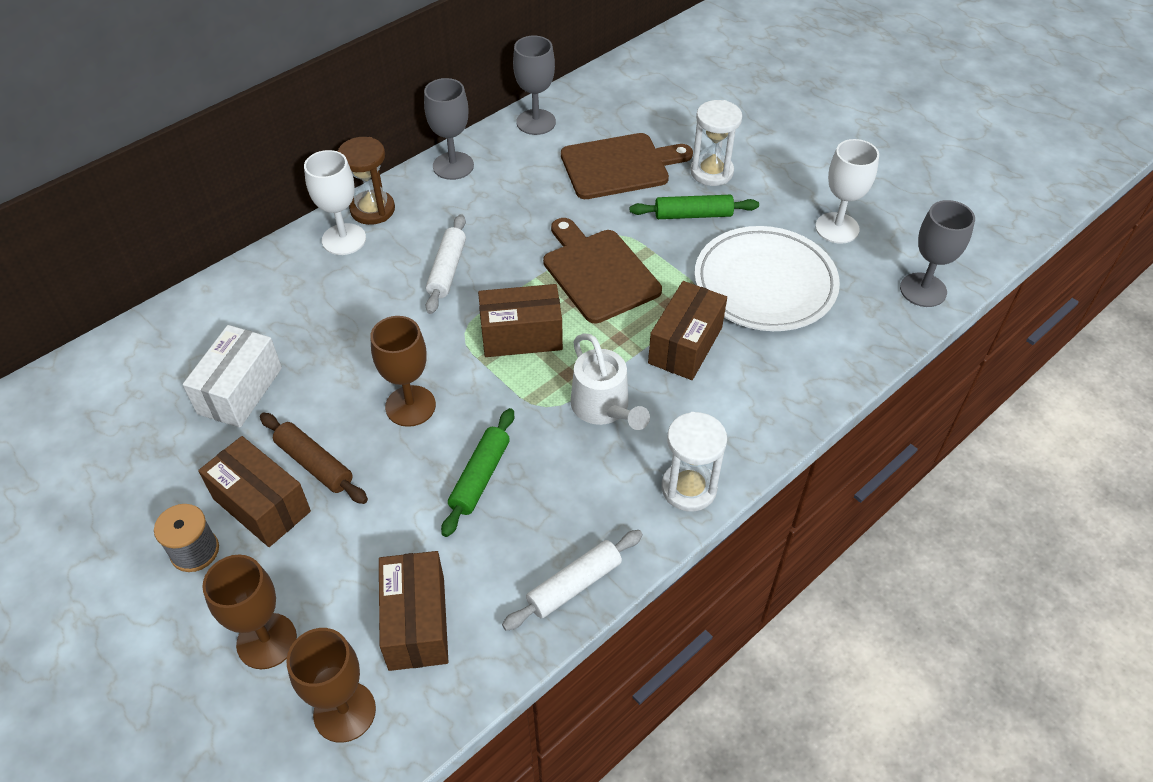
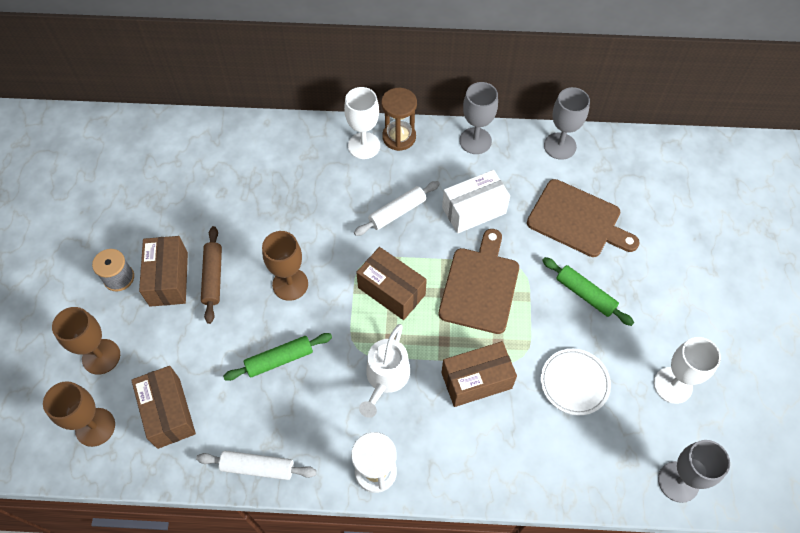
camera: 45 degrees right, 10 degrees up
white box [183,325,282,428] -> white box moved to [442,170,510,234]
brown box [379,551,448,671] -> brown box turned 60 degrees counterclockwise [131,366,196,449]
white hourglass [690,100,742,186] -> none
white plate [695,226,840,331] -> white plate [541,349,611,415], size x0.58

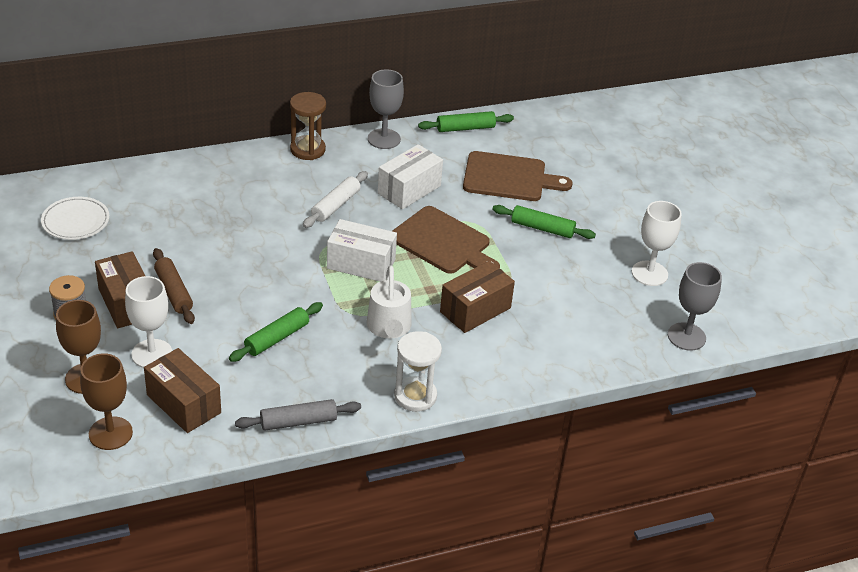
camera: 25 degrees left, 20 degrees down
white rolling pin [196,451,317,480] -> grey rolling pin [235,399,361,431]
brown goblet [262,231,308,301] -> none
white goblet [344,87,380,159] -> white goblet moved to [125,276,172,368]
brown box [356,247,427,320] -> white box [327,219,397,282]
brown cutting board [439,229,519,334] -> brown cutting board turned 135 degrees clockwise [392,206,500,274]
white plate [541,349,611,415] -> white plate moved to [41,197,110,240]
grey goblet [544,87,590,160] -> green rolling pin [418,111,514,132]

